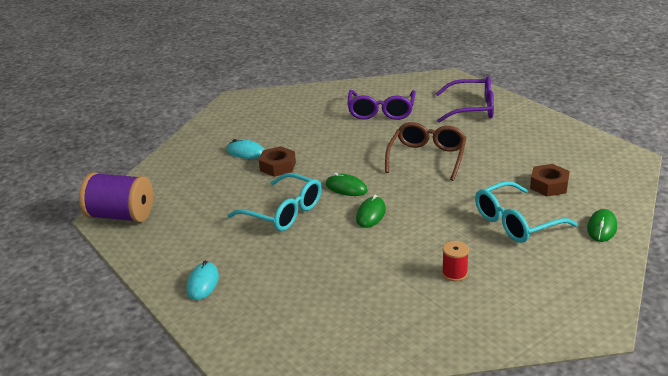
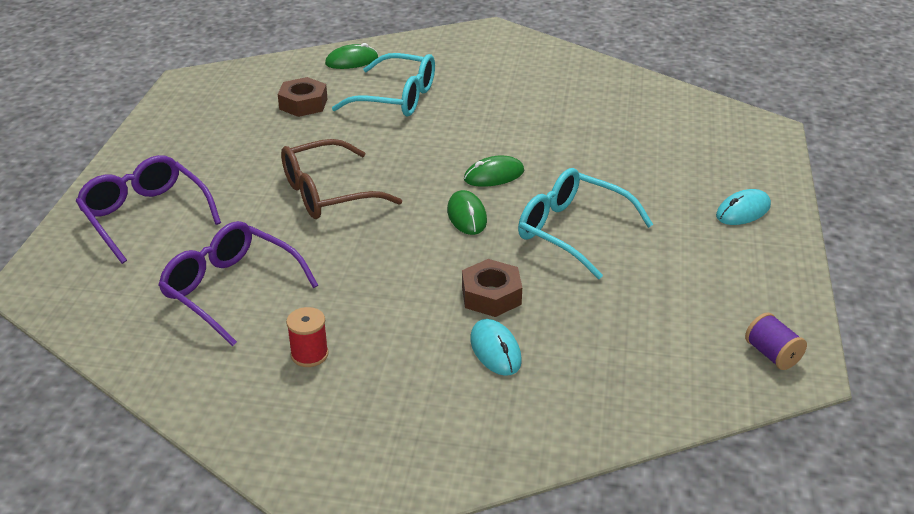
camera: 135 degrees left, 5 degrees up
purple spool [79,172,153,223] -> purple spool [745,312,807,370], size x0.49
turquoise glasses [227,173,322,231] -> turquoise glasses turned 45 degrees counterclockwise [518,168,653,279]
purple glasses [347,90,416,120] -> purple glasses turned 105 degrees counterclockwise [158,221,318,346]
red spool [442,241,469,282] -> red spool moved to [286,307,329,367]

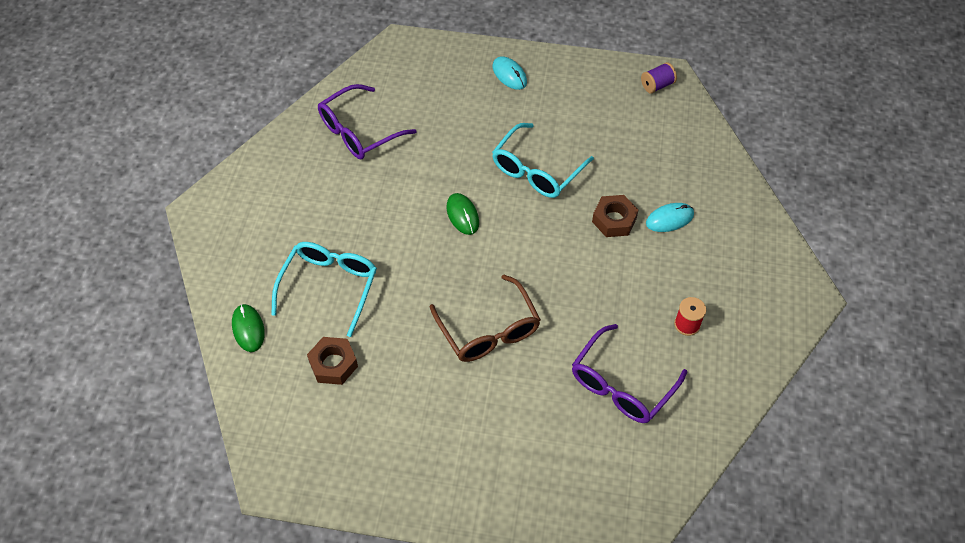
camera: 90 degrees left, 20 degrees up
purple glasses [76,155,221,264] -> purple glasses moved to [318,84,417,159]
green mouse [447,190,487,235] -> none

